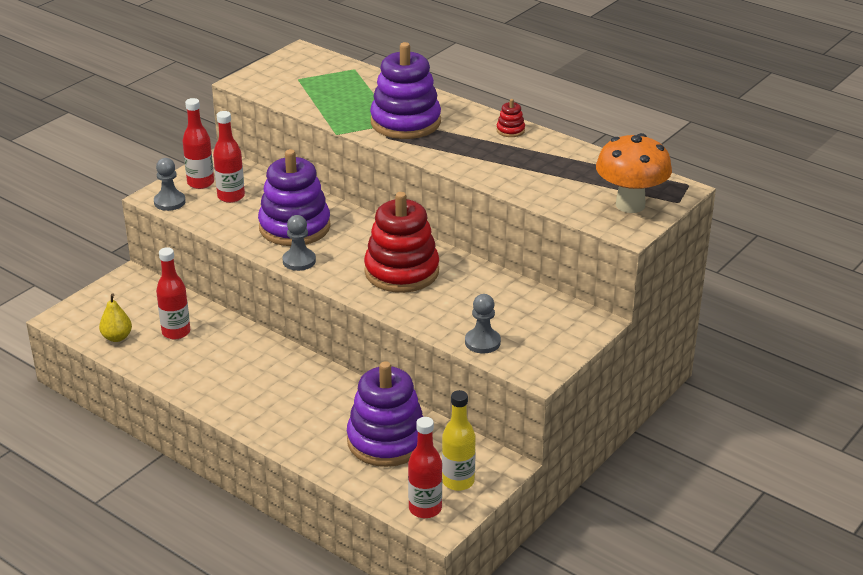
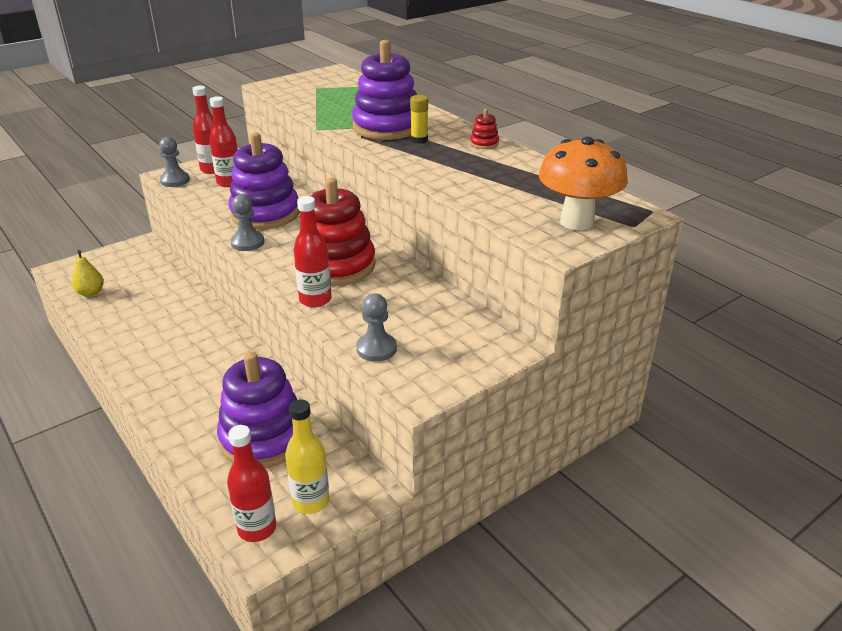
camera: 15 degrees right, 0 degrees up
red bottle [156,247,190,339] -> red bottle moved to [294,196,332,307]
none -> yellow glue stick [410,95,428,144]

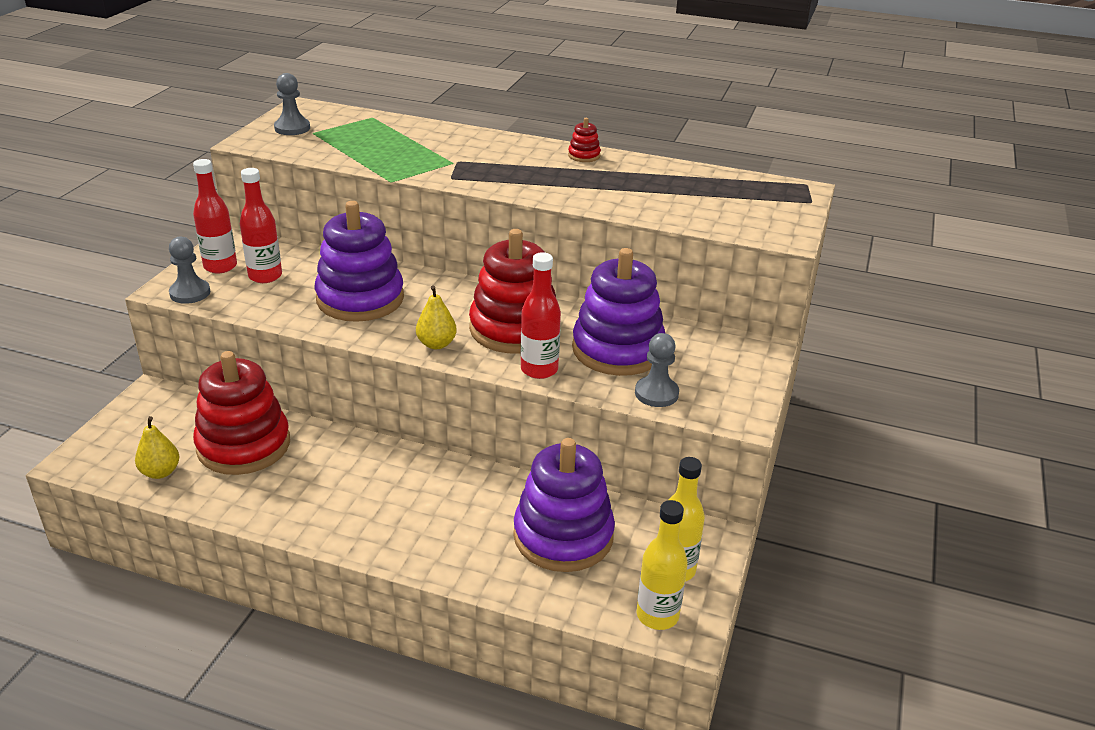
camera: 35 degrees left, 0 degrees up
red bottle [227,425,276,542] -> yellow bottle [637,500,688,630]
grey pawn [231,194,264,251] -> grey pawn moved to [274,73,310,135]
purple stacking toy [352,40,417,140] -> purple stacking toy moved to [572,248,665,376]
yellow glue stick [410,95,428,144] -> none
orange mushroom [539,136,628,230] -> none
none -> red stacking toy [193,351,290,475]
none -> yellow pear [416,285,457,349]

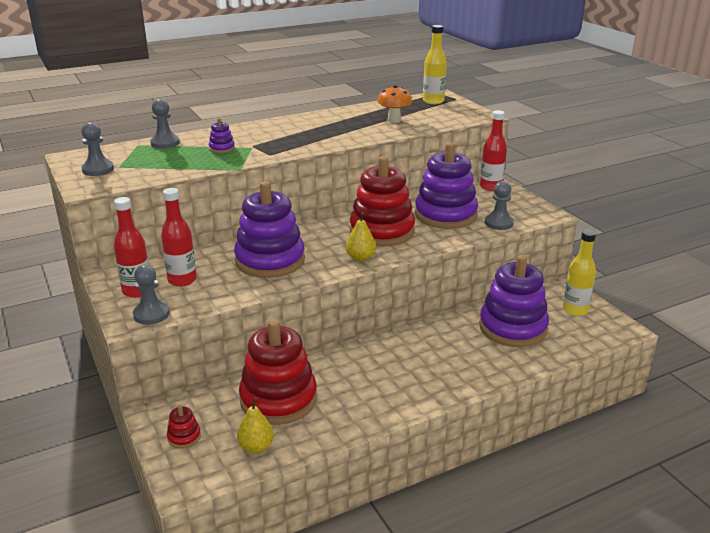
camera: 45 degrees left, 5 degrees down
red bottle [521,252,561,379] -> red bottle moved to [480,110,507,191]
red stacking toy [568,118,601,162] -> red stacking toy moved to [167,405,201,449]
yellow bottle [637,500,688,630] -> yellow bottle moved to [423,25,447,104]
none -> grey pawn [150,99,180,149]
none -> purple stacking toy [209,118,235,153]
none -> orange mushroom [377,85,412,123]

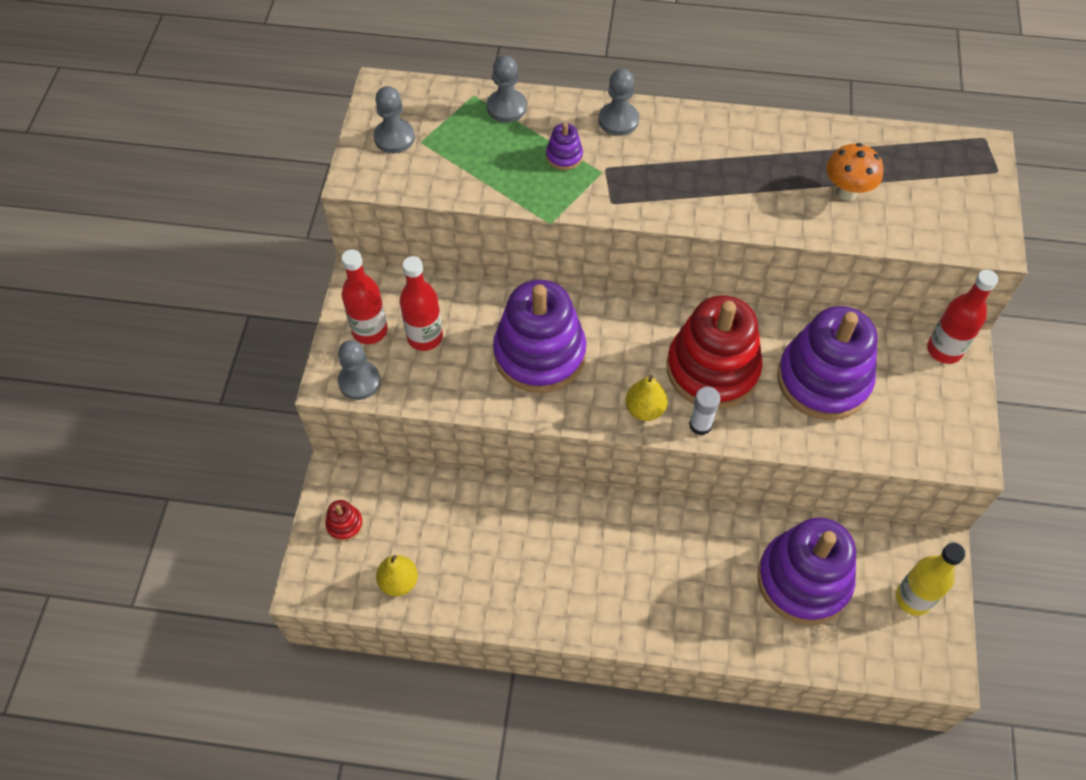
camera: 35 degrees right, 30 degrees up
red stacking toy [239,319,317,425] -> none
yellow bottle [423,25,447,104] -> none
grey pawn [485,181,514,230] -> grey pawn moved to [599,68,639,136]
none -> white glue stick [689,387,720,435]

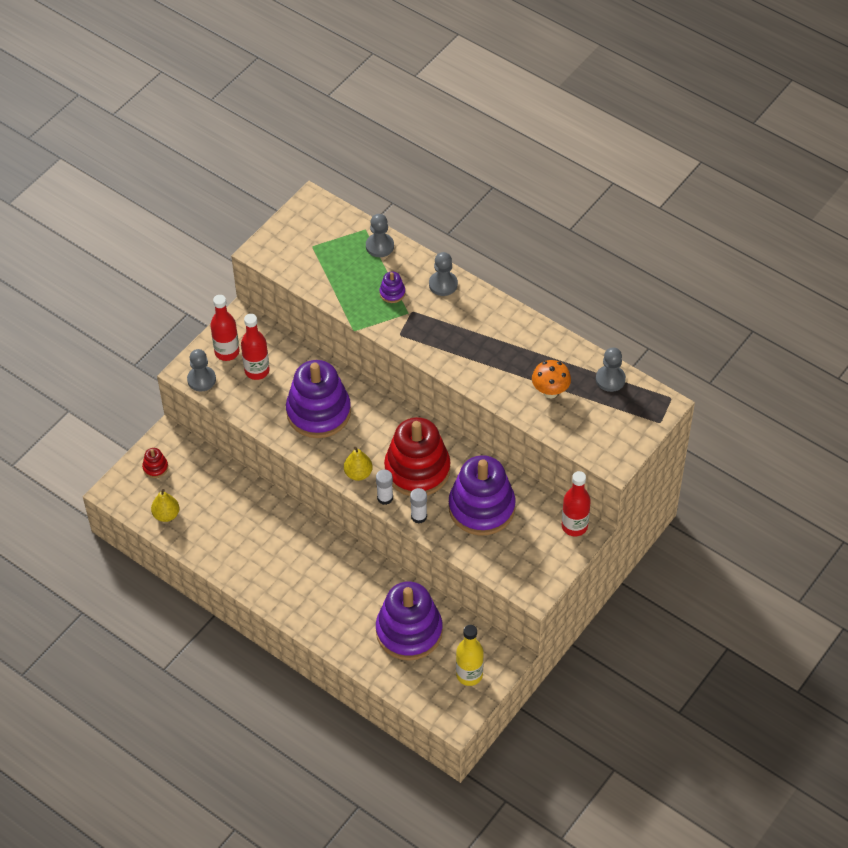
camera: 30 degrees right, 5 degrees down
grey pawn [373,86,415,153] -> grey pawn moved to [596,347,626,392]
none -> white glue stick [410,488,427,524]

